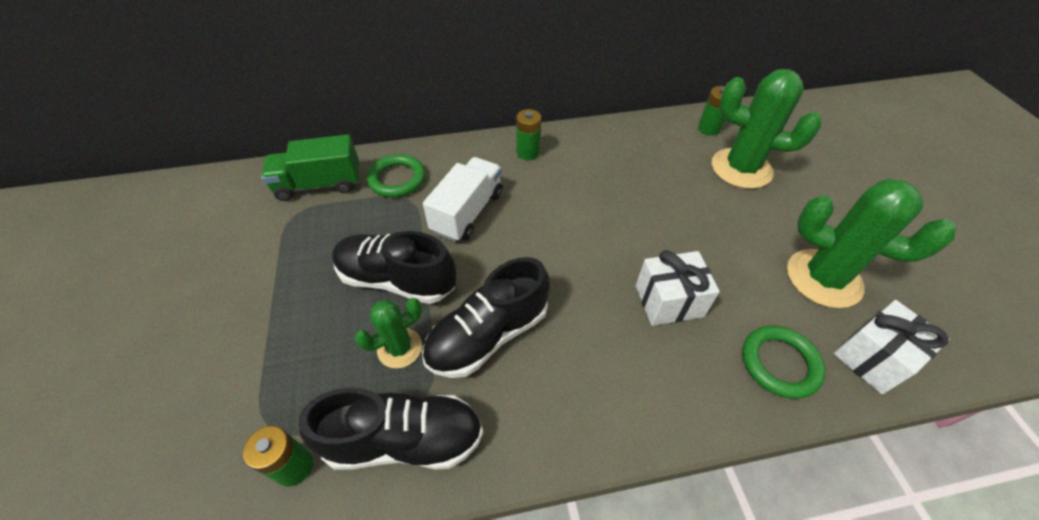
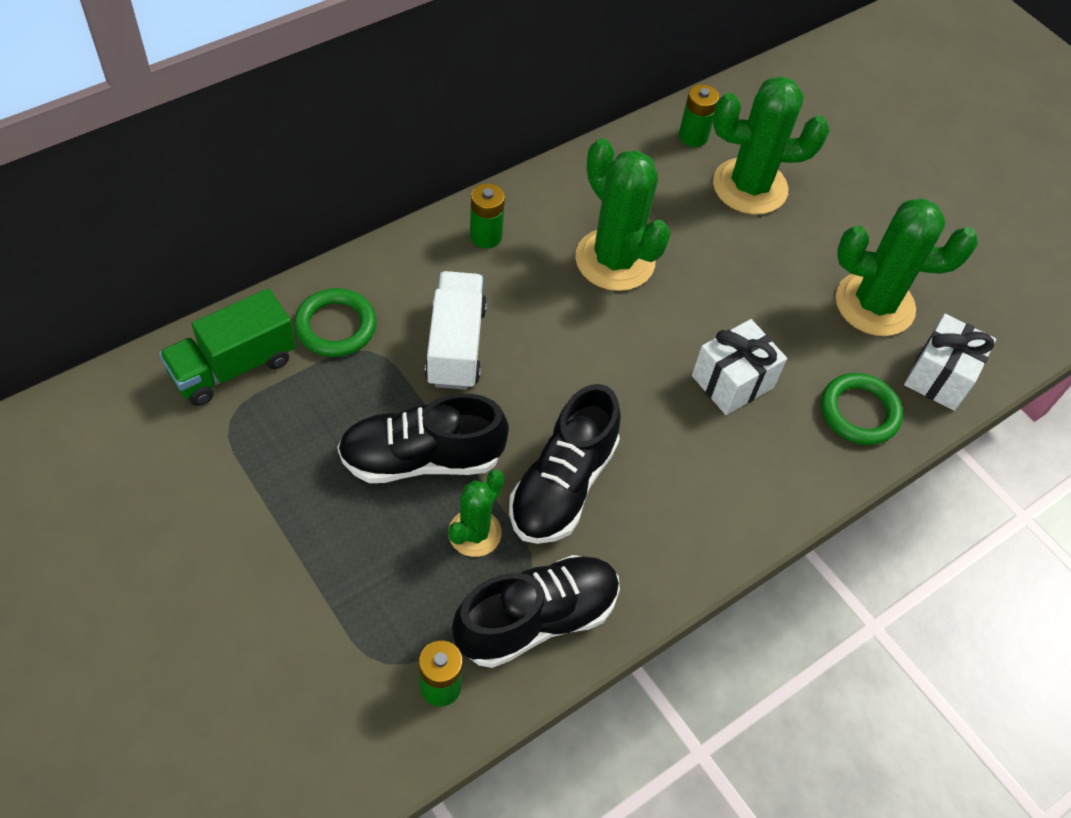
camera: 30 degrees left, 5 degrees up
none -> green cactus [575,139,671,291]

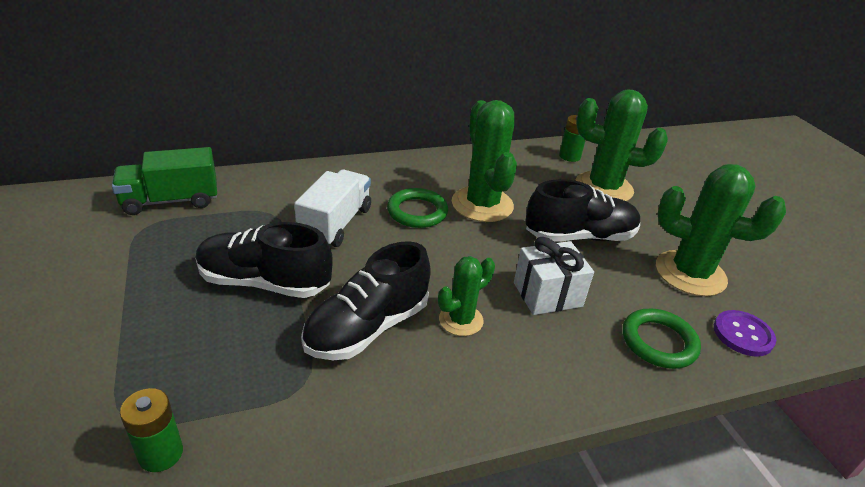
camera: 20 degrees right, 20 degrees down
green ring [294,288,376,357] -> green ring moved to [387,188,448,228]
green cactus [448,470,504,557] -> green cactus moved to [438,256,495,336]
black shoe [452,555,620,668] -> black shoe moved to [526,179,640,242]
green battery [470,183,505,248] -> none
white gift [904,314,996,411] -> purple button [714,310,776,357]

